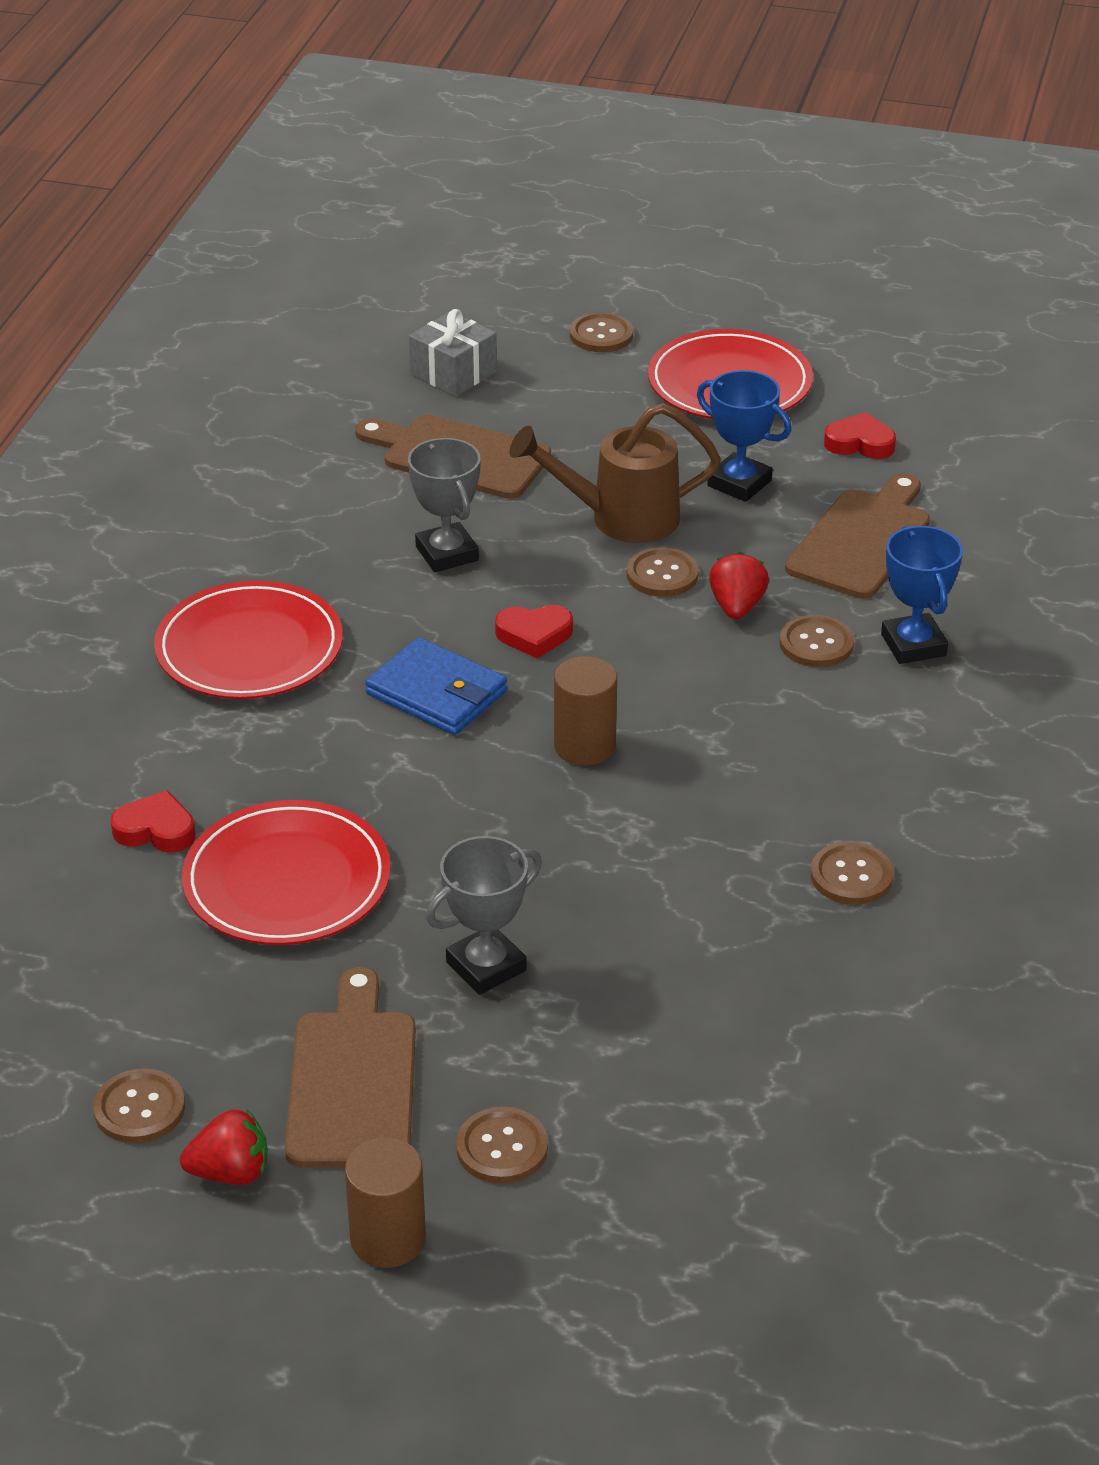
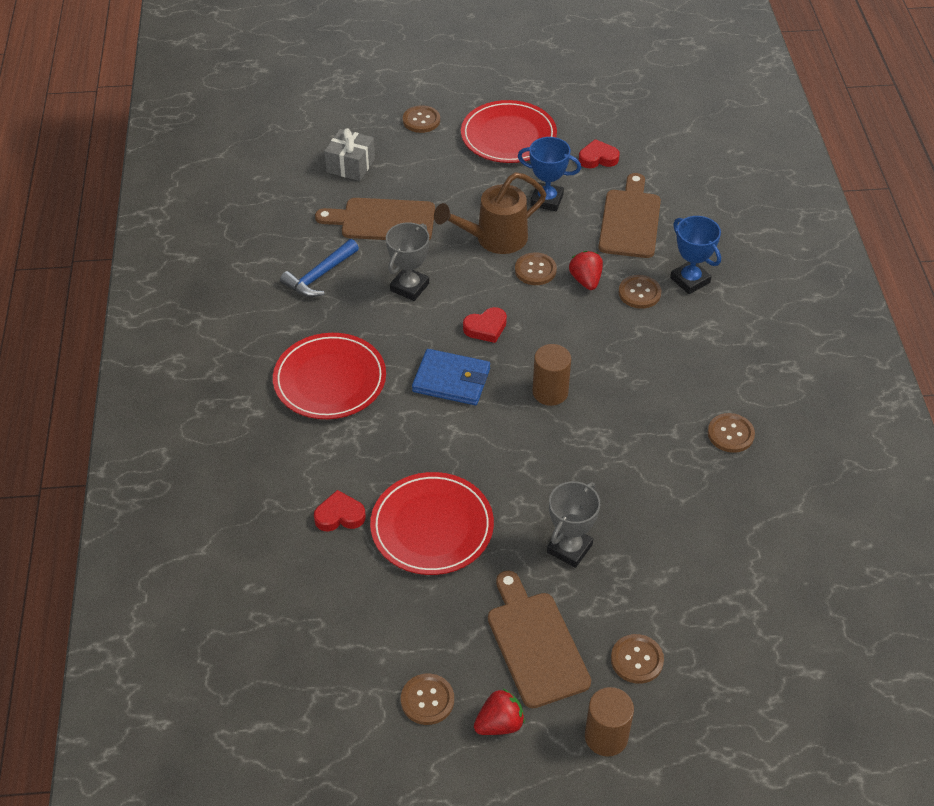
camera: 20 degrees left, 10 degrees up
grey trophy [408,438,481,572] -> grey trophy turned 75 degrees clockwise [386,222,429,301]
none -> blue hammer [280,239,359,297]

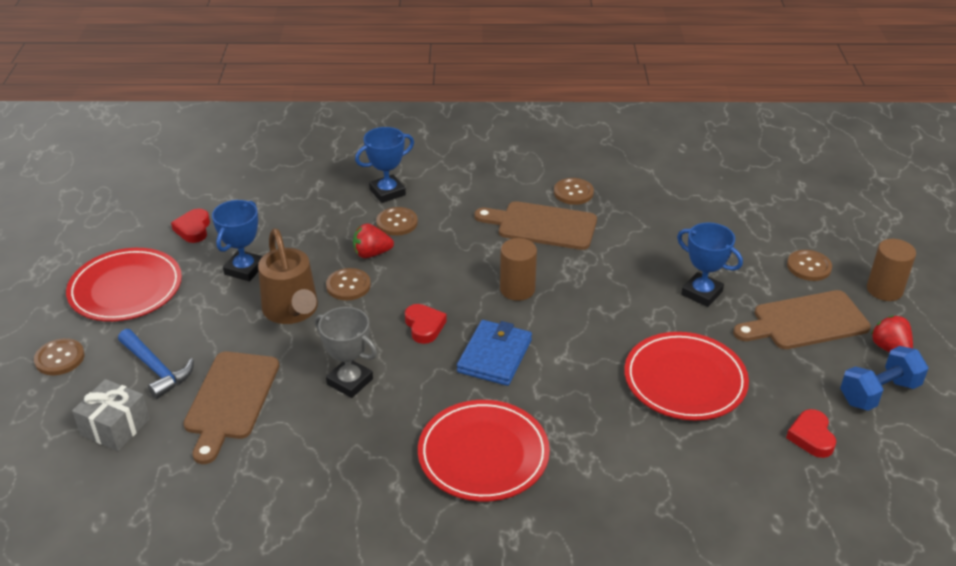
camera: 85 degrees left, 10 degrees down
blue hammer [280,239,359,297] -> blue hammer moved to [118,329,194,399]
red heart [314,490,366,532] -> red heart moved to [786,409,836,458]
brown button [401,673,454,725] -> blue dumbbell [840,346,928,411]
grey trophy [547,481,600,568] -> blue trophy [677,222,743,307]
brown cutting board [599,173,661,258] -> brown cutting board moved to [474,201,597,250]

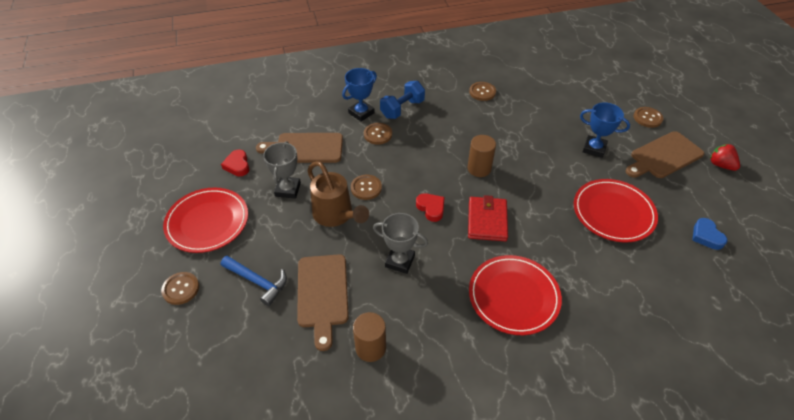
camera: 15 degrees left, 10 degrees up
grey gift [72,379,150,451] -> none
blue trophy [212,200,263,281] -> grey trophy [263,141,301,199]
red strawberry [353,223,394,258] -> none
blue wallet [457,320,532,386] -> red wallet [468,195,508,241]
brown cutting board [474,201,597,250] -> brown cutting board moved to [256,133,343,163]
red heart [786,409,836,458] -> blue heart [692,218,727,250]
blue dumbbell [840,346,928,411] -> blue dumbbell moved to [380,81,425,119]
brown cylinder [867,239,916,301] -> brown cylinder moved to [353,312,386,362]

